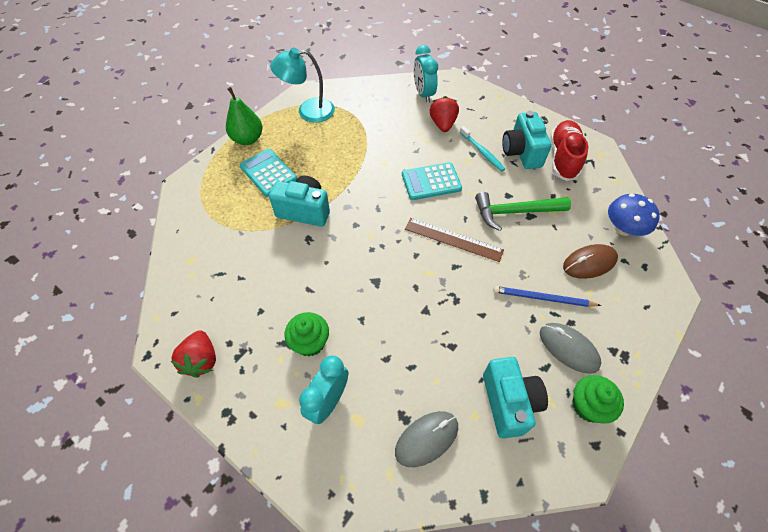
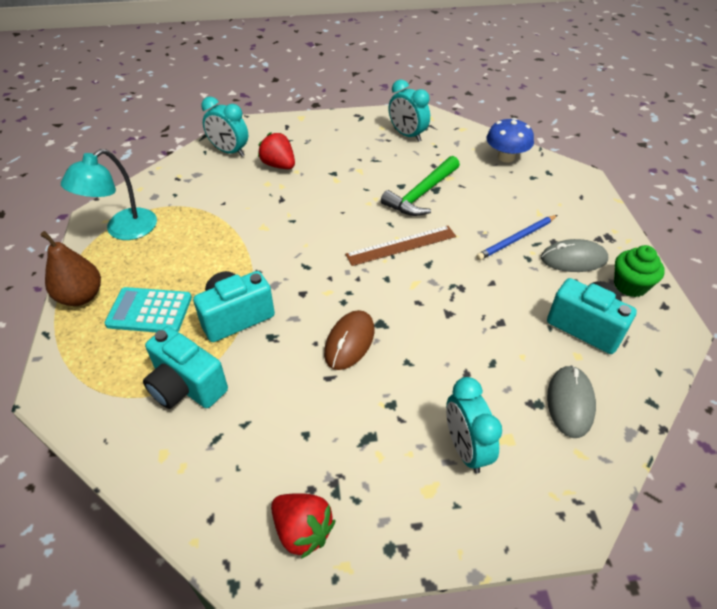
camera: 45 degrees left, 10 degrees down
green pear [226,87,263,145] -> brown pear [40,231,101,306]
green cupcake [284,312,329,356] -> none
turquoise calculator [402,162,462,200] -> none
turquoise toothbrush [460,126,505,172] -> none
turquoise camera [502,111,552,169] -> turquoise camera moved to [143,326,228,409]
red shoe [550,120,588,181] -> turquoise clock [389,80,430,142]
brown mouse [563,244,618,279] -> brown mouse moved to [324,310,374,370]

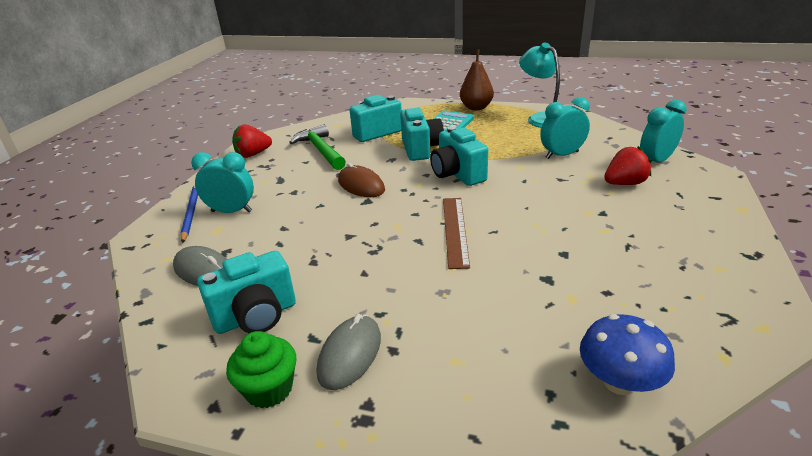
camera: 115 degrees right, 15 degrees down
green hammer [381,156,460,216] -> green hammer moved to [289,124,346,170]
turquoise clock [389,80,430,142] -> turquoise clock moved to [540,97,590,159]
blue pencil [476,215,557,260] -> blue pencil moved to [180,185,198,243]
none -> turquoise camera [430,126,488,186]

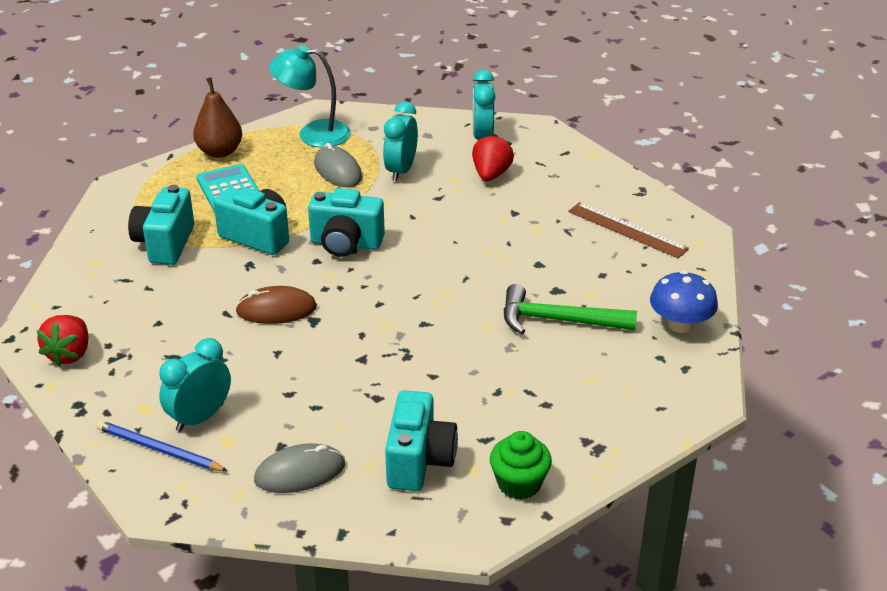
camera: 55 degrees left, 5 degrees up
green hammer [289,124,346,170] -> green hammer moved to [503,284,637,334]
grey mouse [317,314,381,390] -> grey mouse moved to [314,143,362,187]
brown ruler [443,198,470,269] -> brown ruler moved to [568,202,689,258]

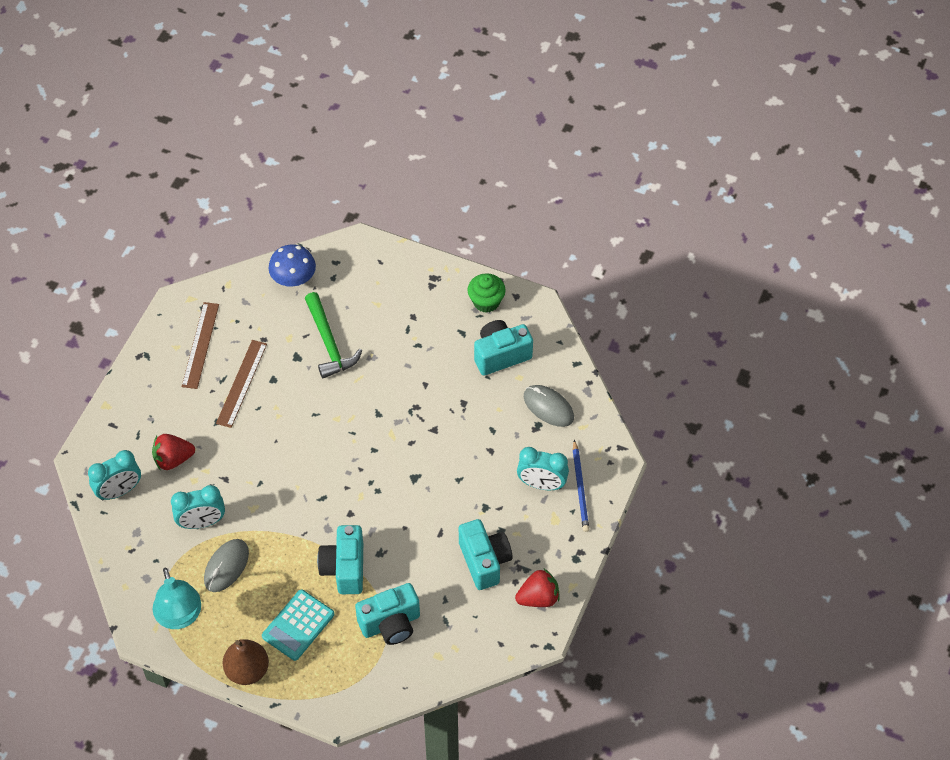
camera: 120 degrees left, 20 degrees up
brown mouse [235,286,317,324] -> none
turquoise camera [308,188,385,257] -> turquoise camera moved to [459,519,513,590]
none -> brown ruler [216,340,267,428]

